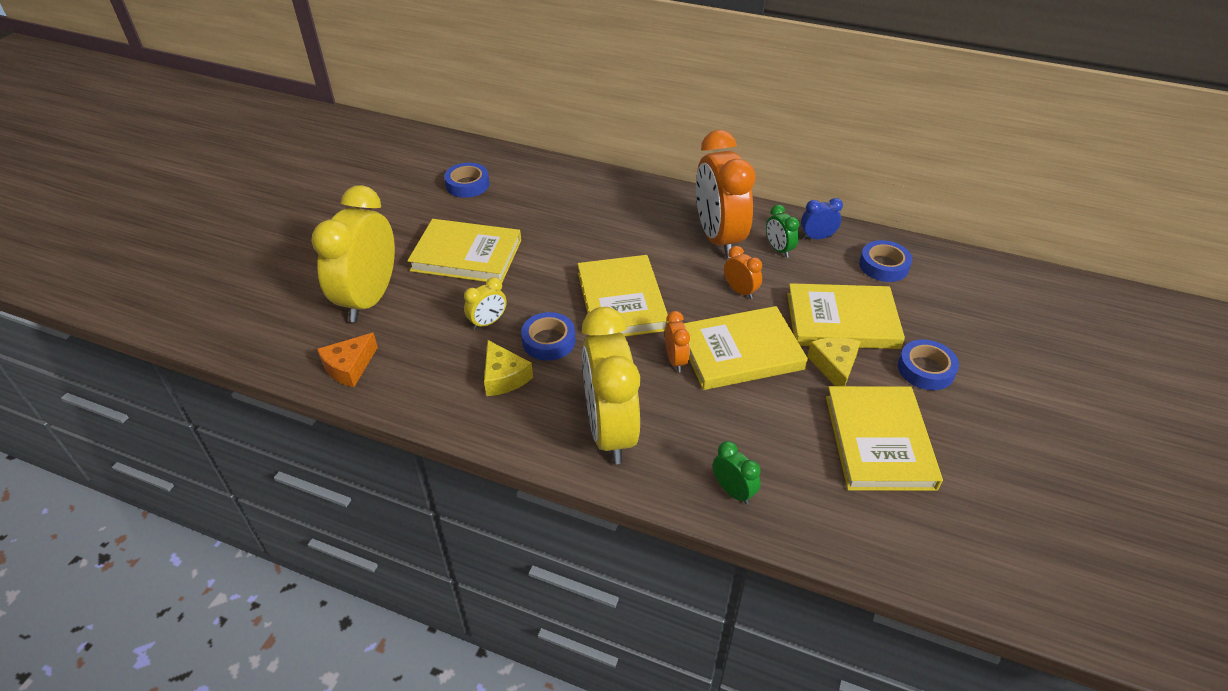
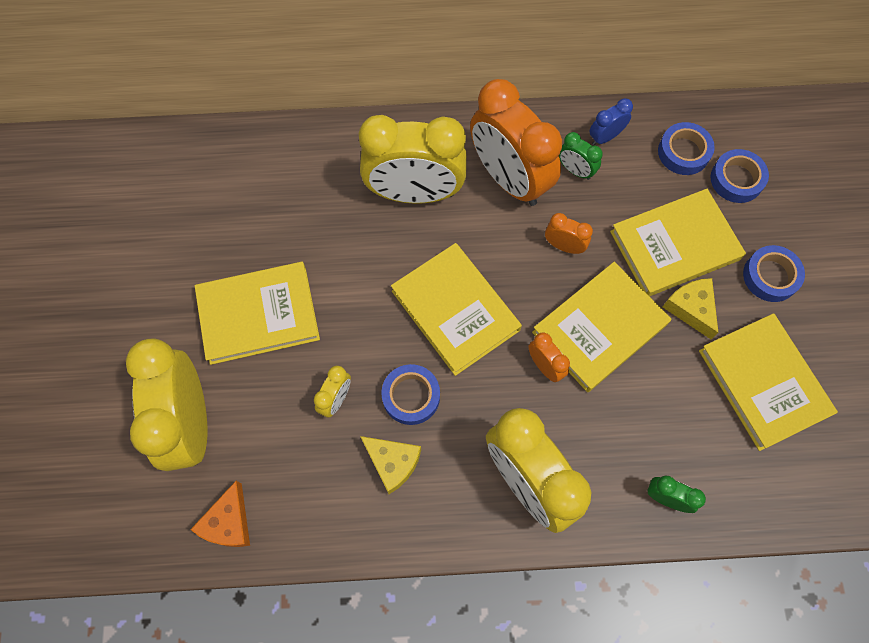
camera: 25 degrees left, 25 degrees up
blue tape [444,163,489,198] -> blue tape moved to [711,149,769,203]
none -> yellow clock [359,115,467,204]

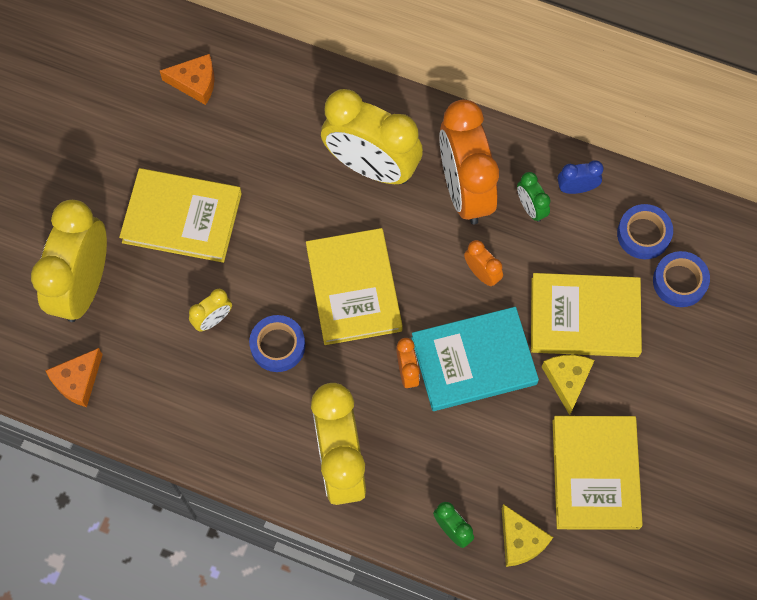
camera: 25 degrees right, 0 degrees up
yellow cheese [360,436,421,494] -> yellow cheese moved to [502,504,553,567]
yellow book [532,262,671,392] -> turquoise book [412,307,539,411]
blue tape [743,245,805,302] -> none
none -> orange cheese [160,54,215,105]

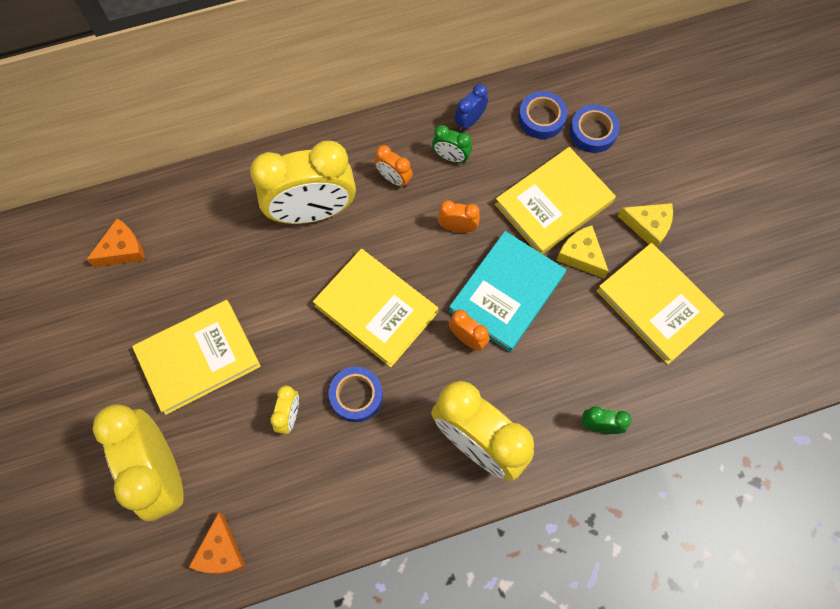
camera: 40 degrees left, 0 degrees up
orange clock [439,100,499,224] -> orange clock [375,145,413,187], size x0.43
yellow cheese [502,504,553,567] -> yellow cheese moved to [618,203,673,247]

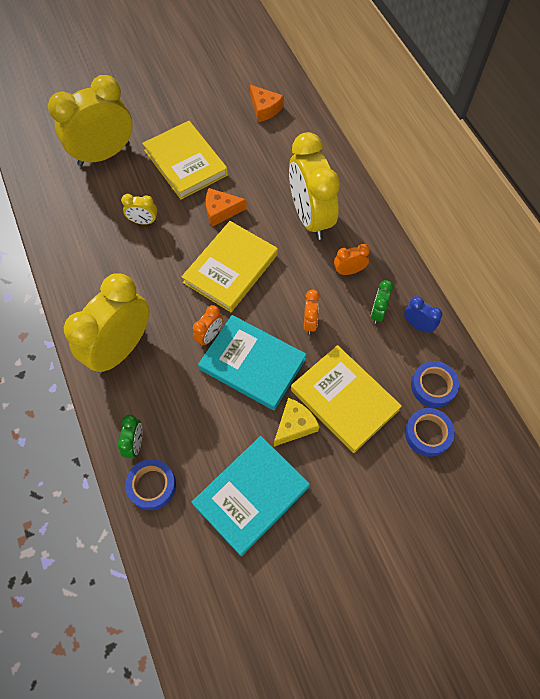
camera: 85 degrees right, 5 degrees down
orange cheese [189,512,246,574] -> orange cheese moved to [206,188,247,227]
blue tape [328,367,383,422] -> blue tape moved to [125,459,176,510]
orange clock [375,145,413,187] -> orange clock turned 45 degrees clockwise [334,244,370,275]
yellow book [597,243,724,365] -> turquoise book [192,436,310,556]
yellow cheese [618,203,673,247] -> none

